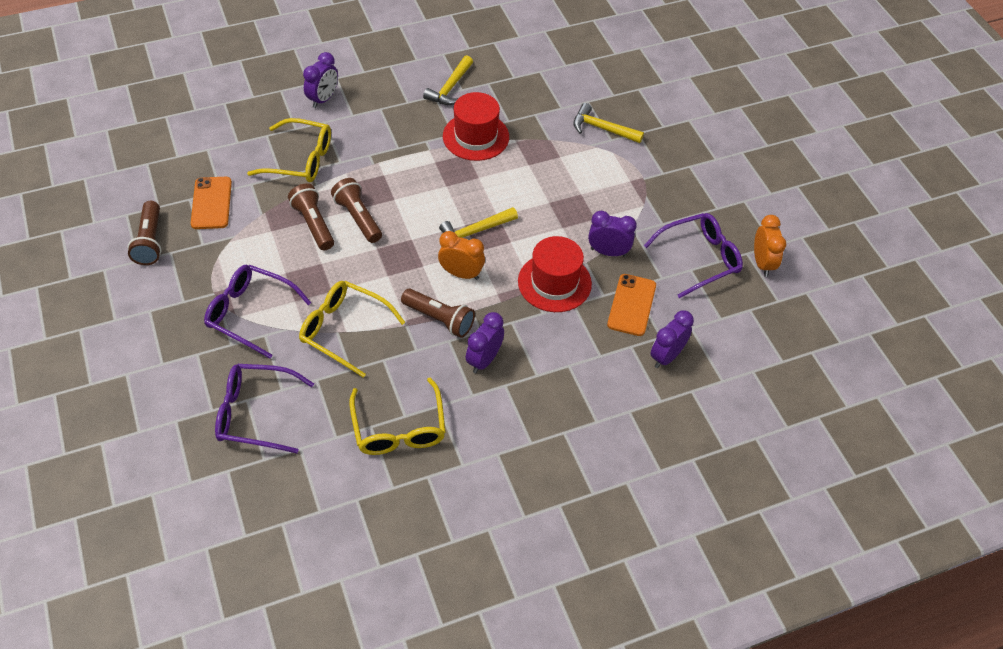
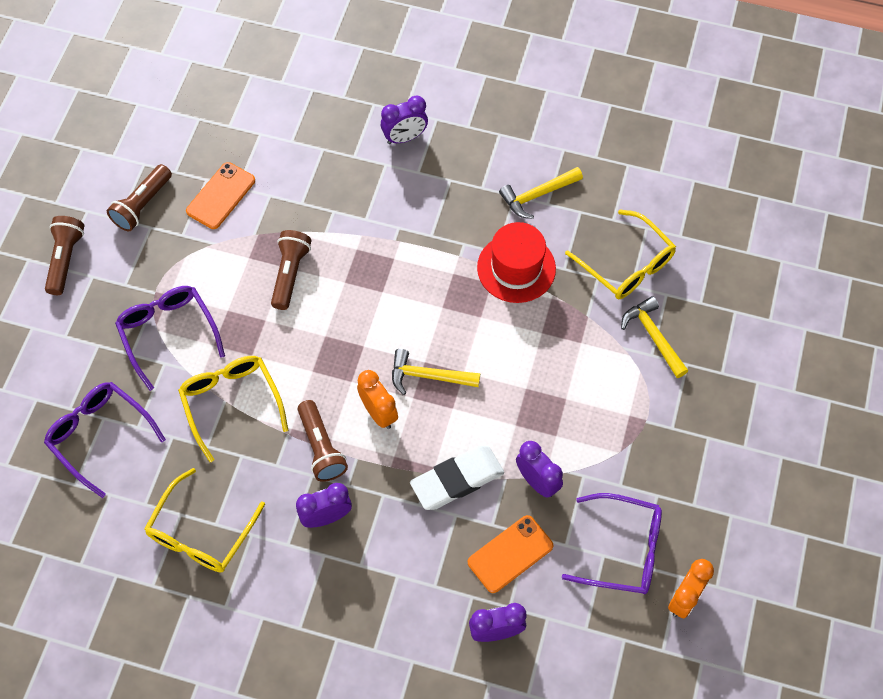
camera: 40 degrees right, 10 degrees up
yellow glasses [247,118,331,182] -> yellow glasses moved to [565,209,676,299]
brown flashlight [331,178,382,243] -> brown flashlight moved to [45,216,85,295]
red hat [518,236,592,312] -> white eraser [410,446,504,510]

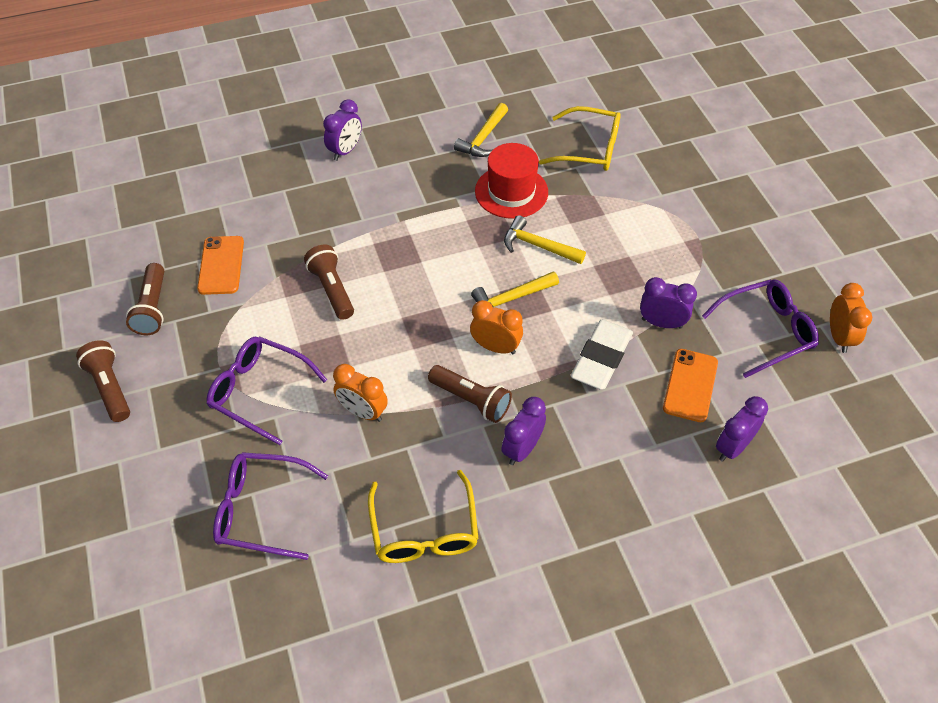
camera: 35 degrees left, 10 degrees down
yellow glasses [178,356,289,462] -> orange clock [333,364,388,422]
yellow hammer [621,296,688,378] -> yellow hammer moved to [504,215,586,264]

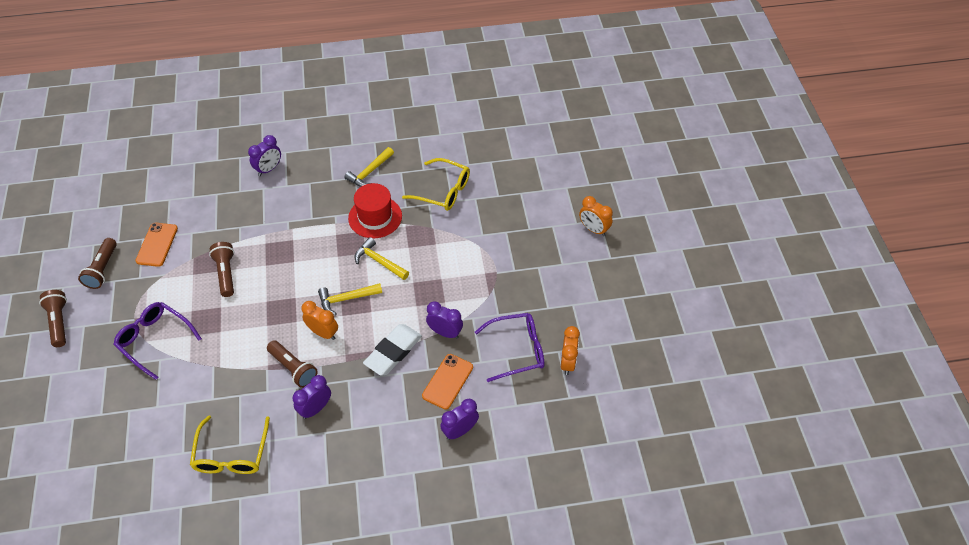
camera: 10 degrees right, 0 degrees up
purple glasses [213,452,328,560] -> none
orange clock [333,364,388,422] -> orange clock moved to [579,196,613,236]

